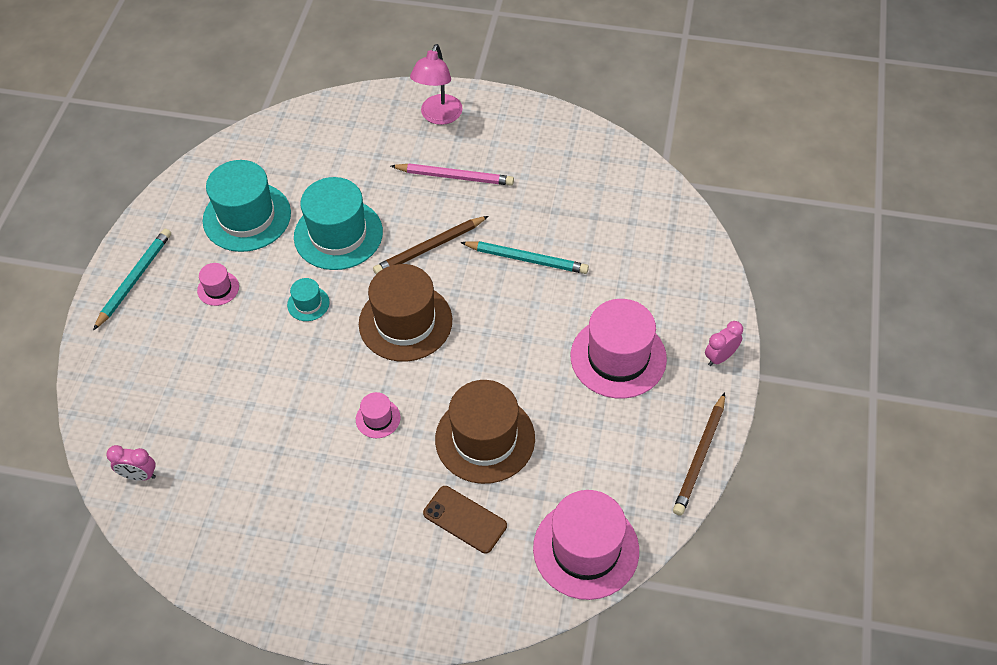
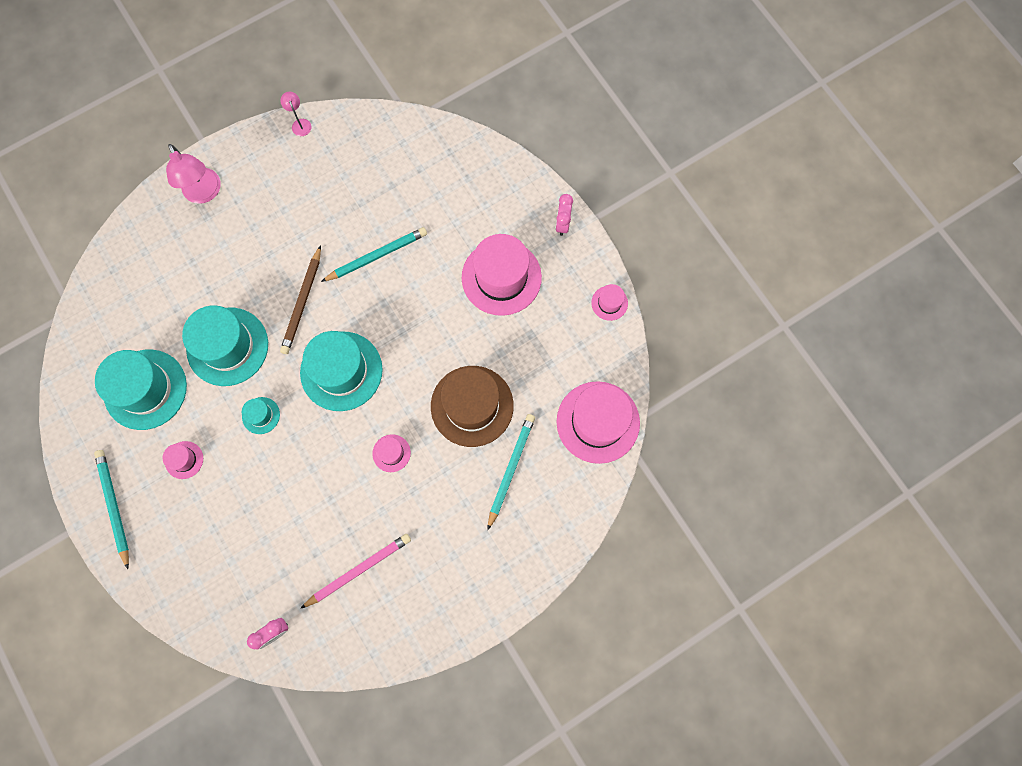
camera: 45 degrees left, 20 degrees up
brown hat [359,264,452,362] -> turquoise hat [300,331,383,411]
pink pencil [391,163,514,186] -> pink pencil moved to [300,534,411,609]
brown phone [423,486,507,554] -> turquoise pencil [487,414,535,530]
brown pencil [673,393,725,516] -> pink hat [591,284,628,321]
none -> pink lamp [280,92,311,136]

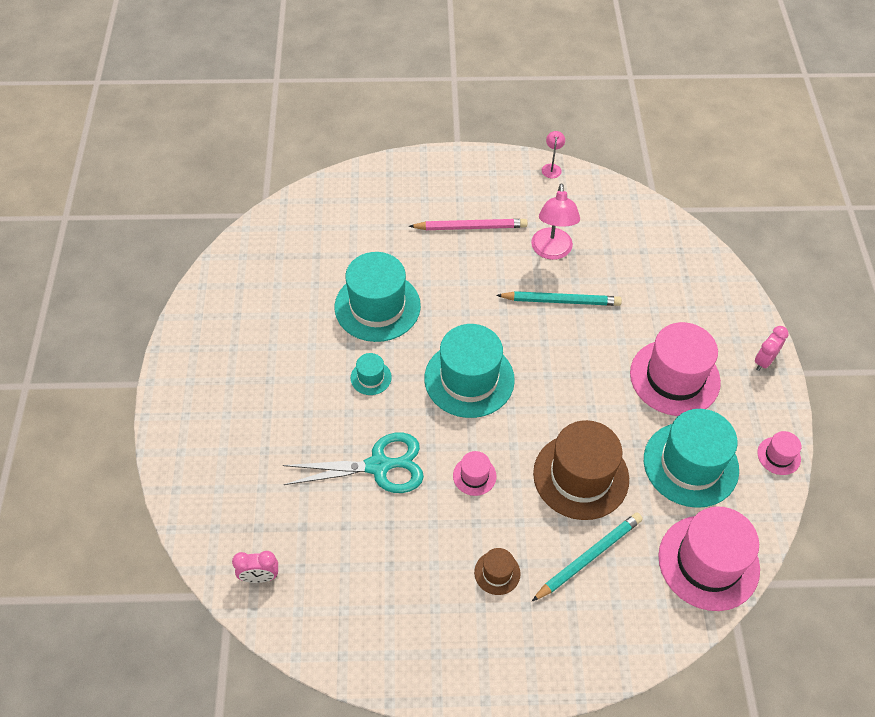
camera: 30 degrees right, 20 degrees down
turquoise pencil [94,450,129,569] -> none
turquoise hat [95,349,187,430] -> turquoise hat moved to [644,409,739,508]
pink hat [163,441,203,479] -> none
pink lamp [166,144,221,204] -> pink lamp moved to [531,183,580,260]
brown pencil [280,245,321,354] -> none
pink pencil [300,534,411,609] -> pink pencil moved to [408,219,527,230]
none -> turquoise scissors [283,432,424,493]
none -> brown hat [474,548,520,595]

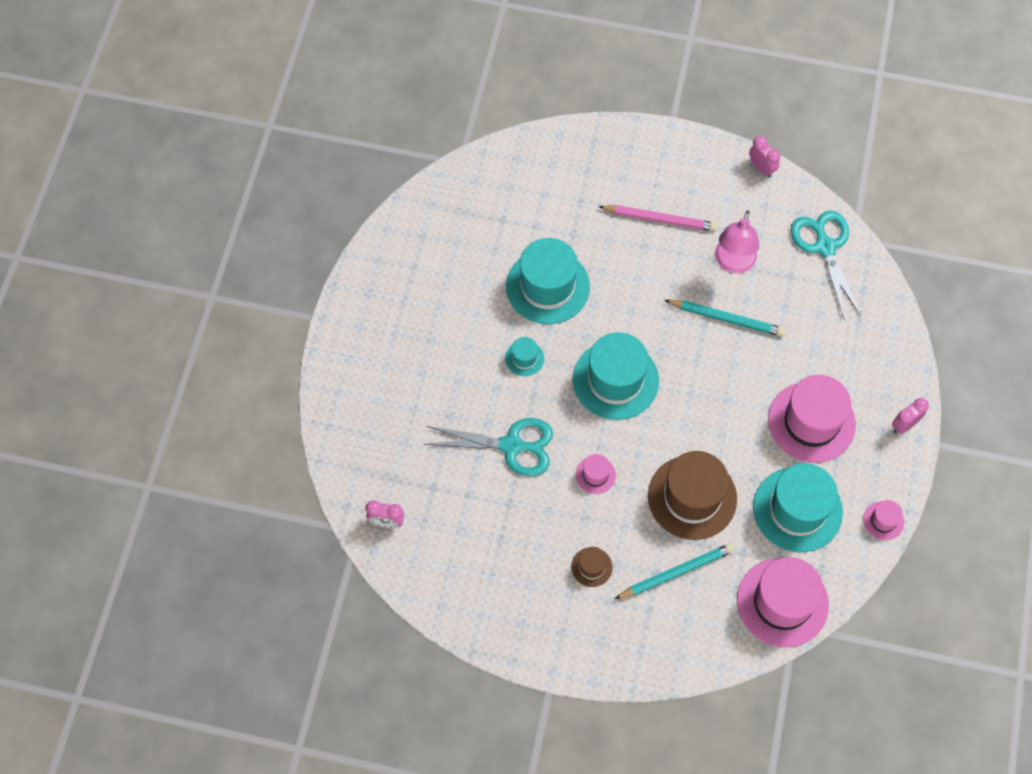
camera: 15 degrees right, 10 degrees up
pink lamp [542,131,565,178] -> pink clock [749,136,780,177]
none -> turquoise scissors [791,211,862,321]

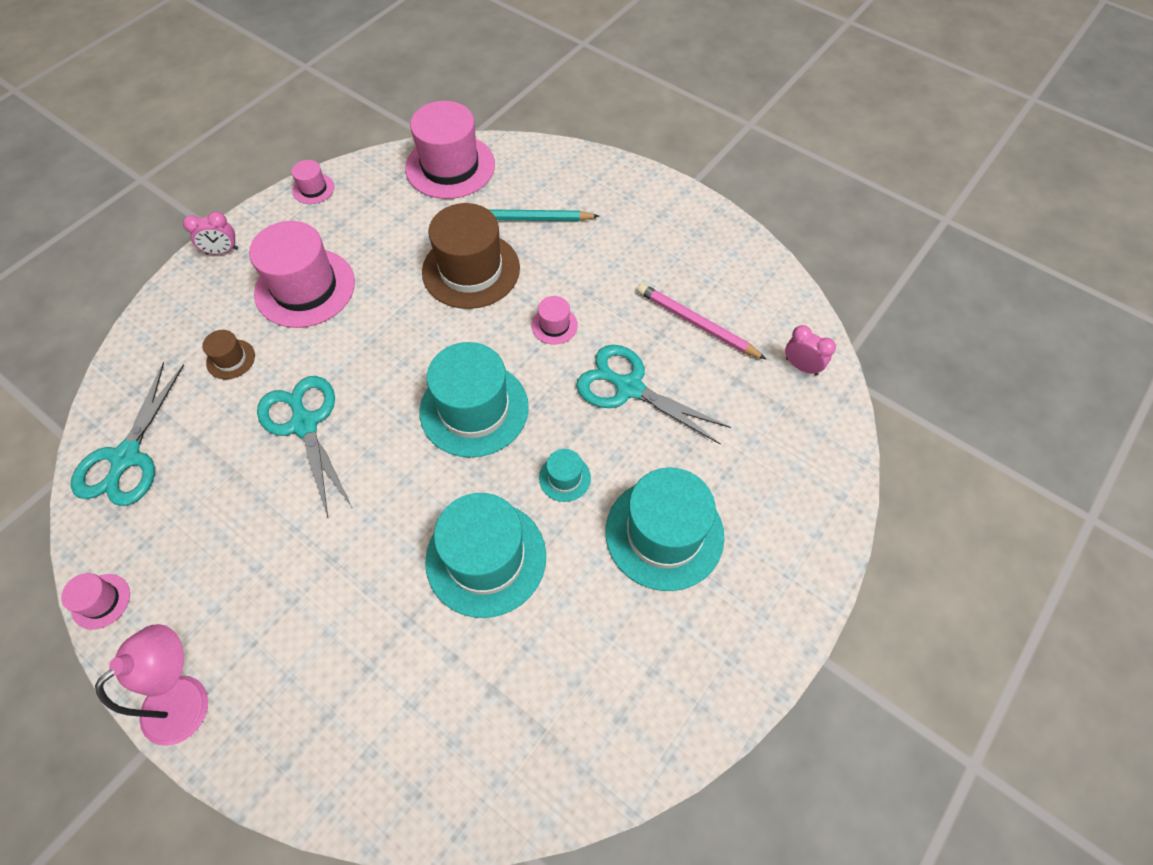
camera: 155 degrees left, 5 degrees down
brown hat [571,547,613,587] -> brown hat moved to [202,330,255,379]
pink pencil [598,205,718,232] -> pink pencil moved to [637,283,766,359]
turquoise pencil [664,300,785,337] -> turquoise scissors [257,376,352,517]
pink lamp [715,210,759,273] -> pink lamp moved to [95,624,208,746]
pink clock [749,136,780,177] -> pink hat [61,573,130,630]
turquoise hat [753,463,843,552] -> turquoise hat moved to [606,468,724,591]

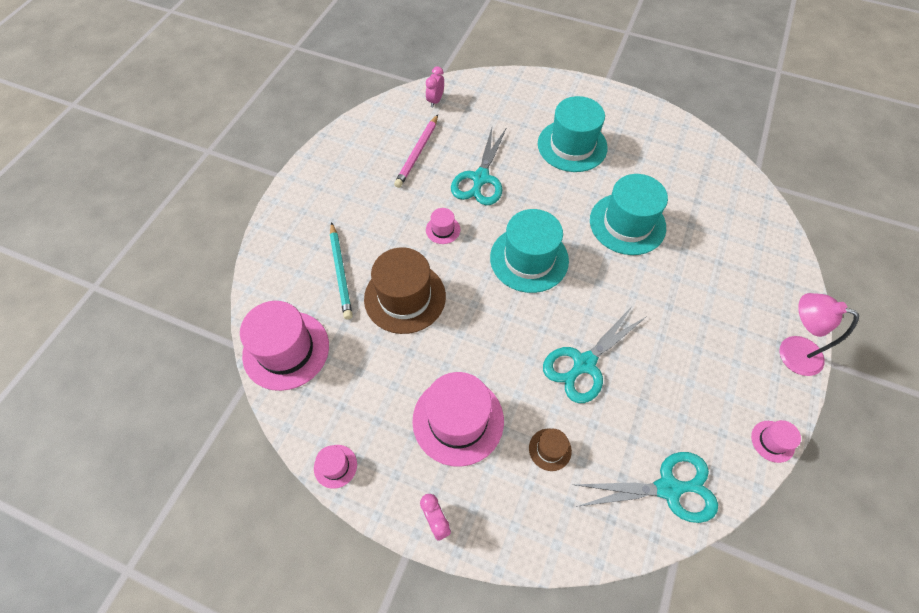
camera: 105 degrees left, 0 degrees up
turquoise hat [539,449,591,502] -> none

